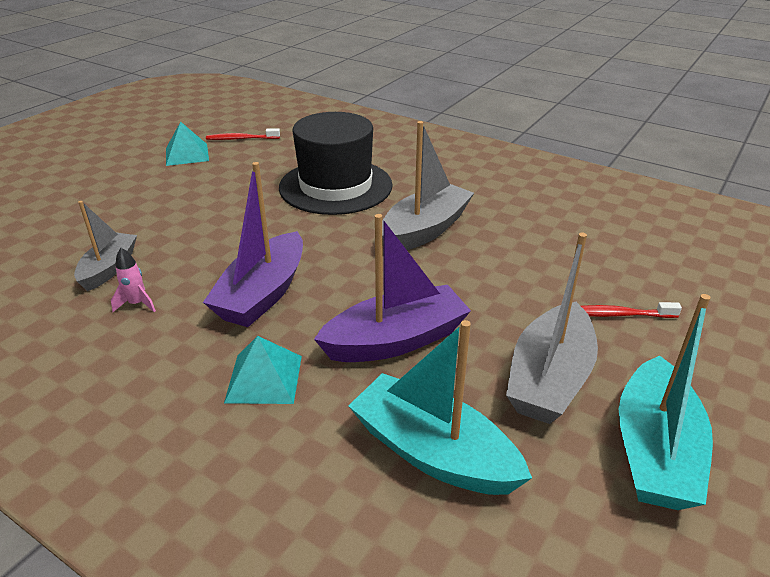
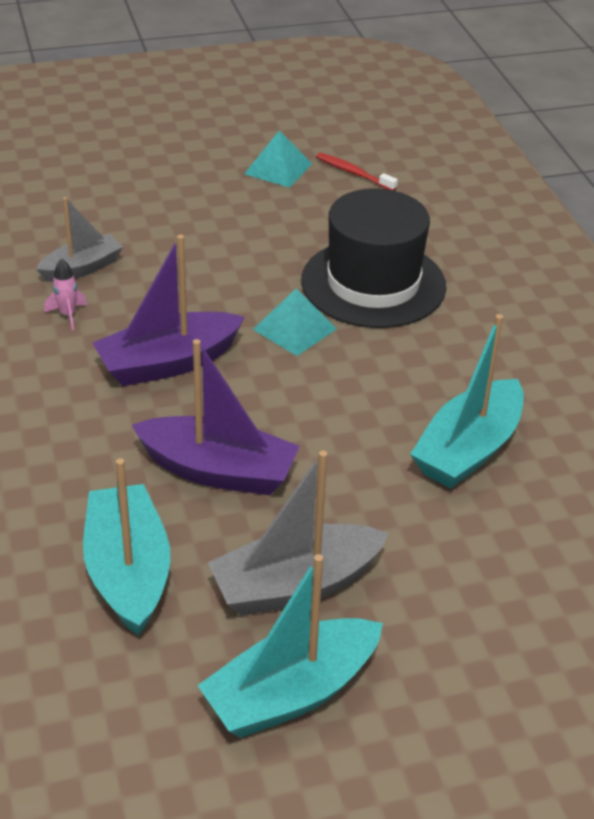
camera: 40 degrees right, 5 degrees up
turquoise pyramid [224,336,302,404] -> turquoise pyramid moved to [253,288,337,356]
grey boat [382,121,474,250] -> none
red toothbrush [581,302,682,318] -> none
none -> turquoise boat [410,314,524,489]

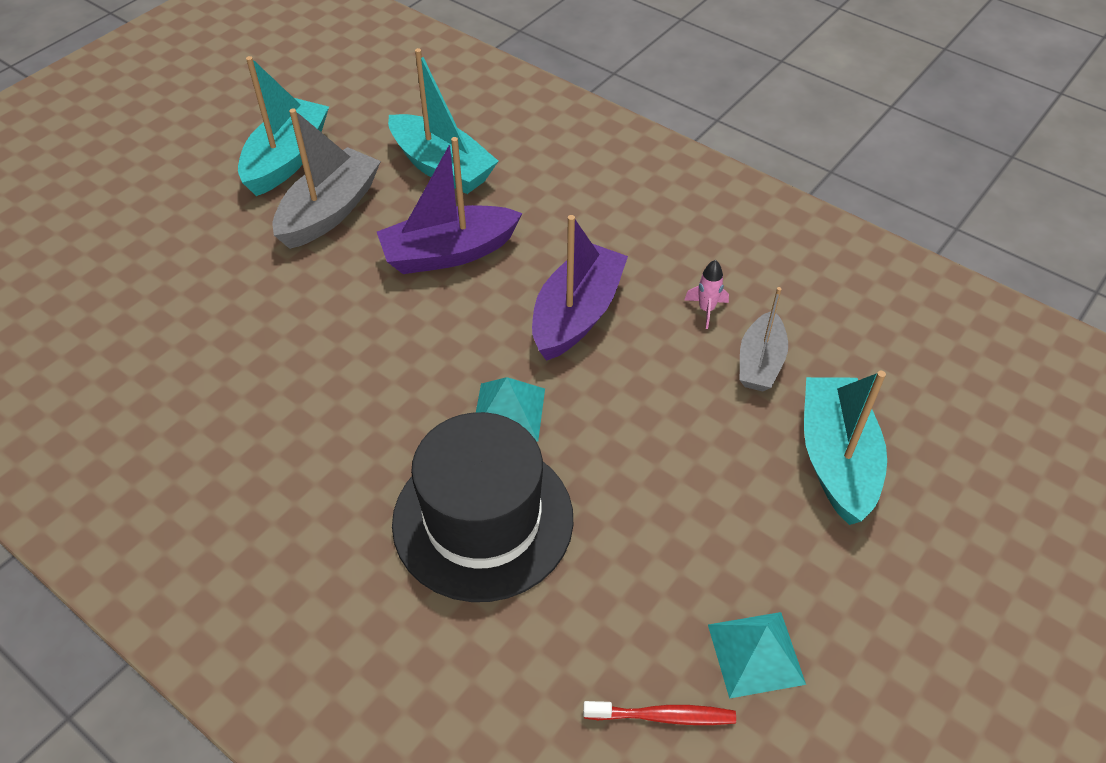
camera: 145 degrees right, 10 degrees up
turquoise boat [410,314,524,489] -> turquoise boat moved to [804,371,887,525]

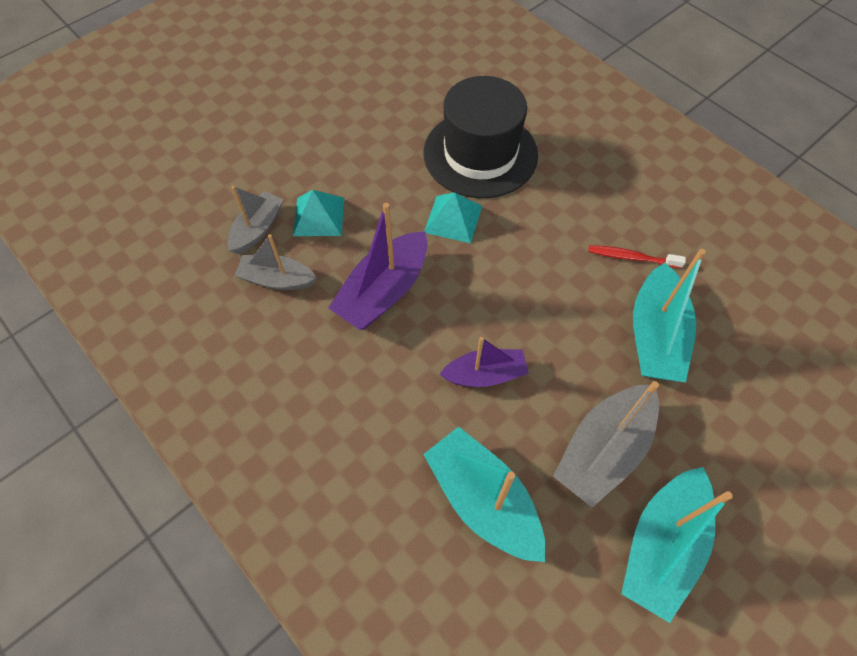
camera: 170 degrees left, 10 degrees up
purple boat [377,137,522,274] -> purple boat [439,337,529,387], size x0.64
red toothbrush [583,701,736,725] -> red toothbrush moved to [588,245,686,268]
pink rocket [684,260,729,329] -> grey boat [235,234,317,290]
turquoise pyramid [708,612,806,699] -> turquoise pyramid moved to [293,190,344,236]
turquoise boat [804,371,887,525] -> turquoise boat moved to [633,249,706,382]

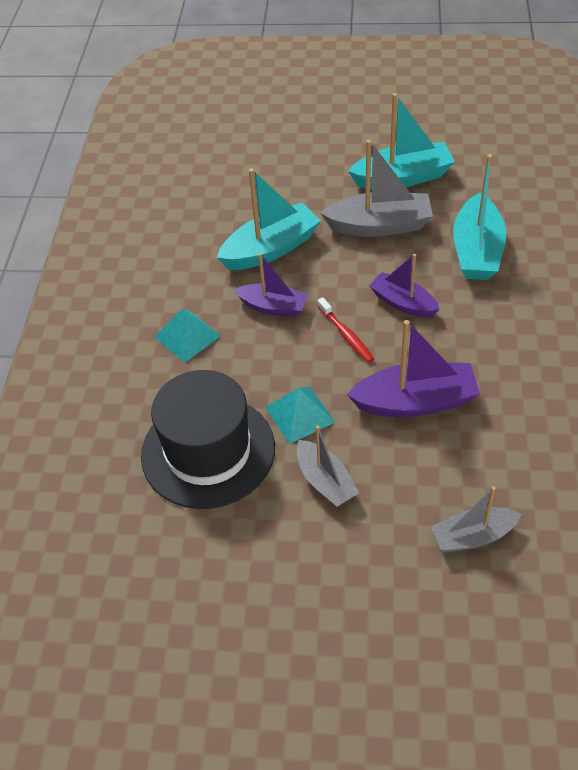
camera: 130 degrees left, 10 degrees down
grey boat [235,234,317,290] -> grey boat moved to [297,426,359,507]
turquoise pyramid [293,190,344,236] -> turquoise pyramid moved to [154,309,221,363]
red toothbrush [588,245,686,268] -> red toothbrush moved to [317,297,374,363]
none -> purple boat [234,253,308,317]

